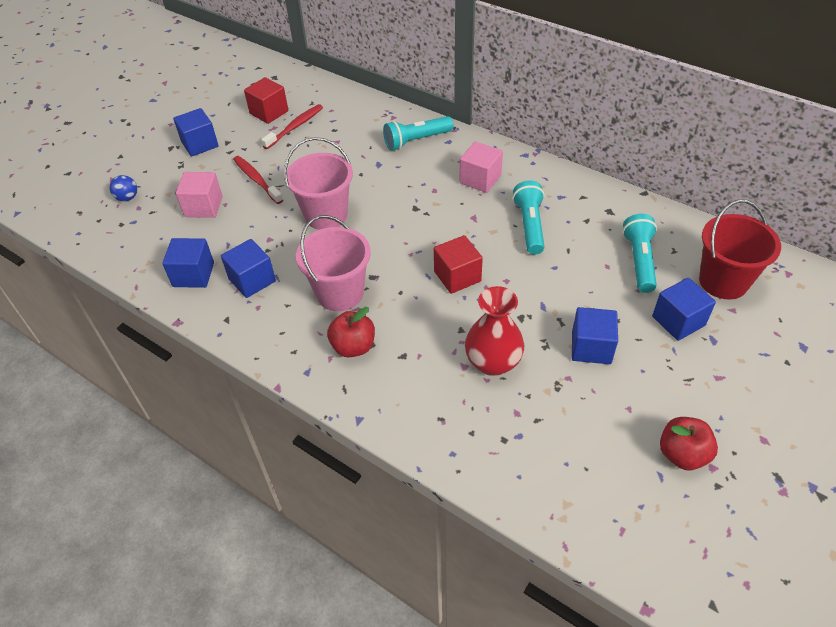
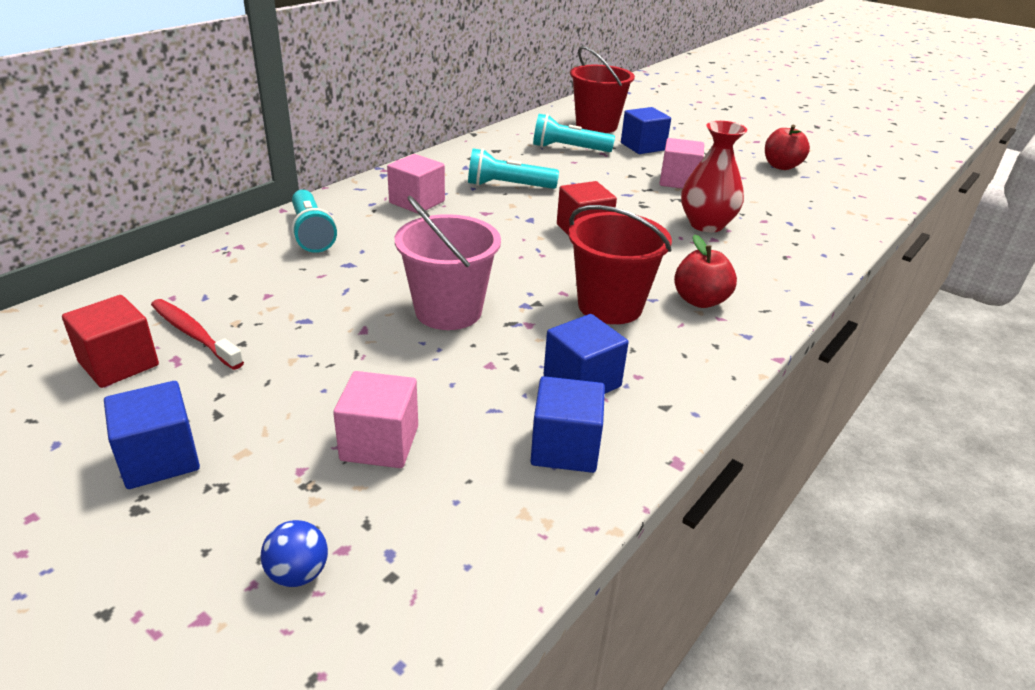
camera: 90 degrees left, 15 degrees down
red toothbrush [233,156,283,204] -> none
pink bucket [296,215,371,311] -> red bucket [568,205,672,324]
blue cube [572,307,618,364] -> pink cube [659,138,704,189]

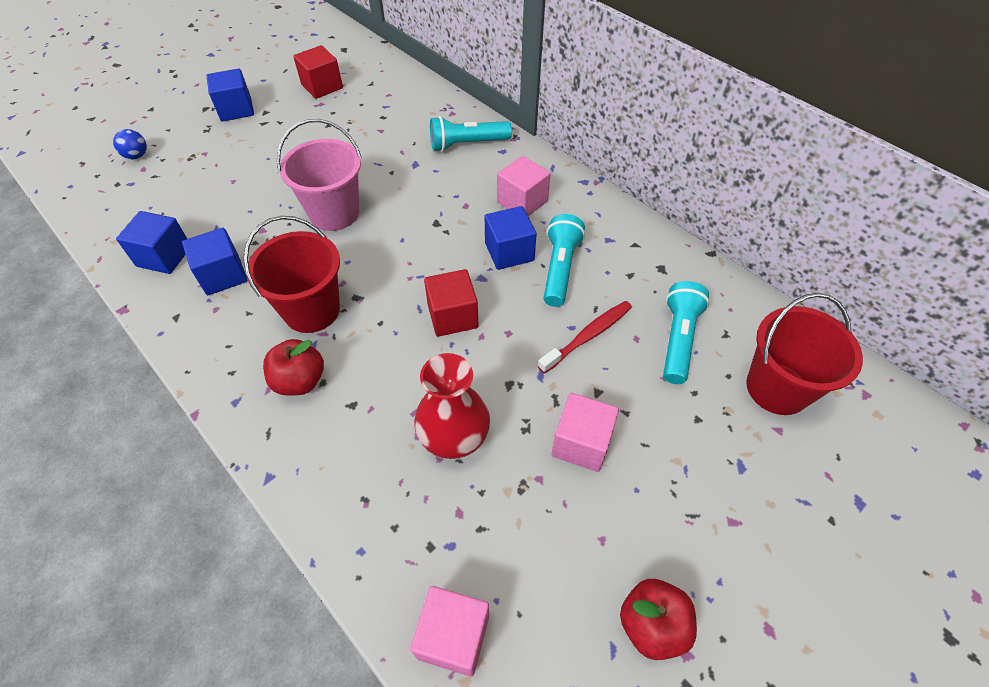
camera: 100 degrees right, 20 degrees up
red toothbrush [151,299,244,370] -> red toothbrush moved to [538,301,632,373]
pink cube [333,371,418,468] -> pink cube moved to [410,586,489,677]
blue cube [621,107,671,154] -> blue cube moved to [485,206,537,270]

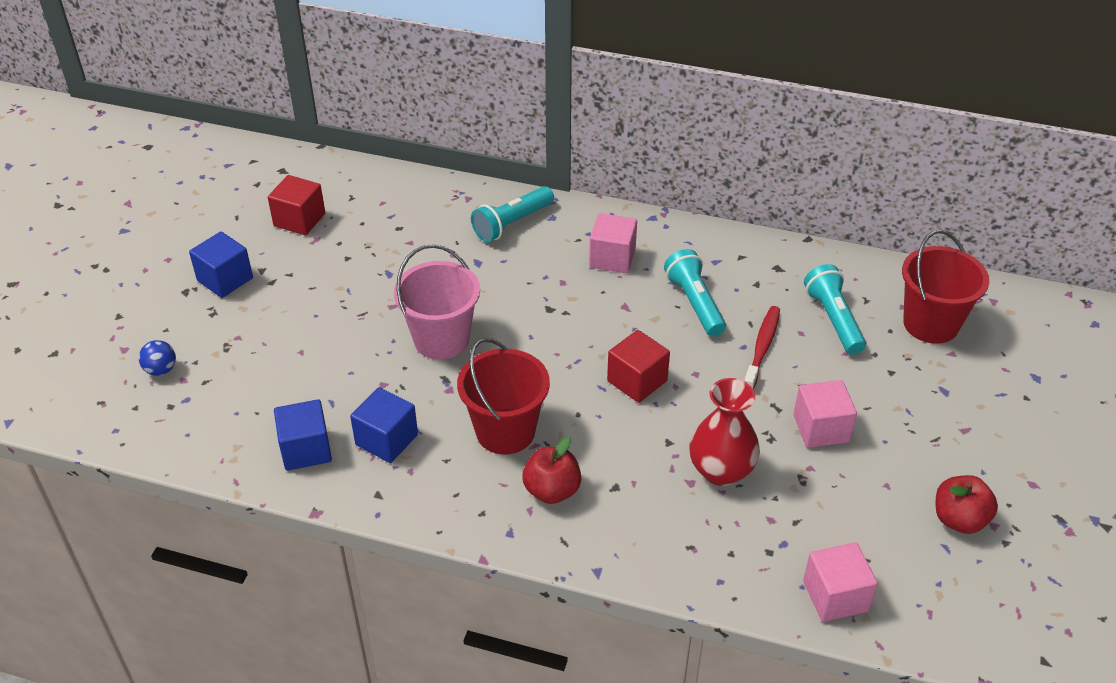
camera: 30 degrees left, 10 degrees down
blue cube [485,206,537,270] -> none

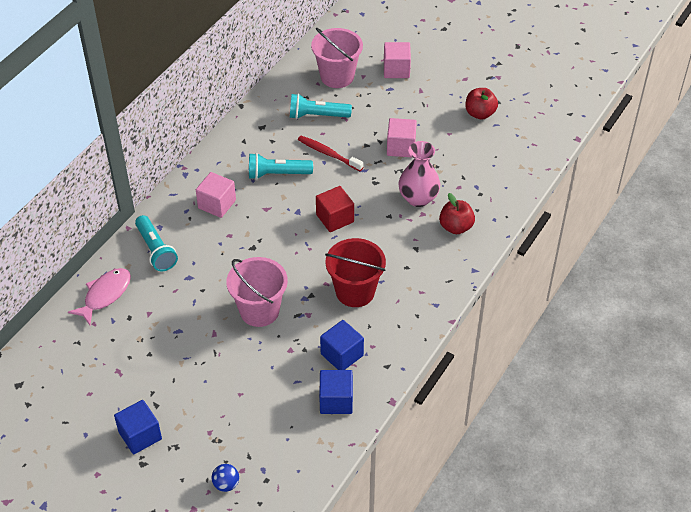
camera: 75 degrees left, 5 degrees up
red cube [268,175,325,235] -> none
red apple [522,437,581,504] -> red apple moved to [439,193,475,234]
red vase [689,378,760,486] -> pink vase [398,141,440,207]
pink cube [803,542,878,622] -> pink cube moved to [384,42,411,78]
red bucket [902,230,989,344] -> pink bucket [311,28,363,88]
none -> pink fish [68,268,131,325]

